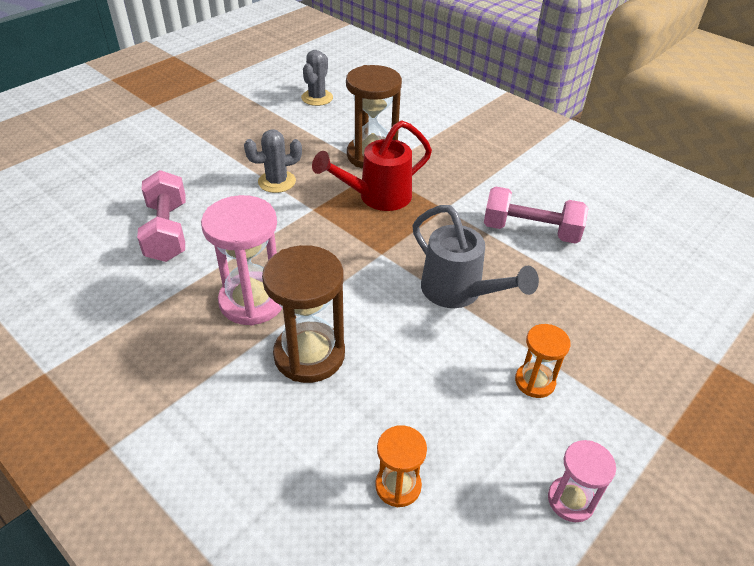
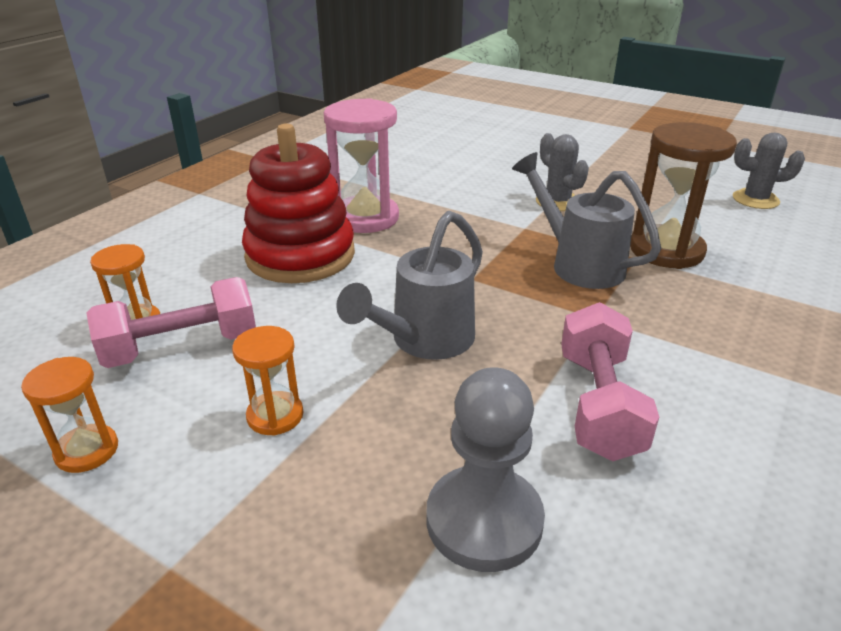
camera: 80 degrees right, 10 degrees down
pink dumbbell [137,170,186,262] -> pink dumbbell moved to [86,277,256,368]
brown hourglass [262,245,345,383] -> red stacking toy [242,123,355,283]
red watering can [312,120,432,211] -> grey watering can [512,152,661,289]
pink hourglass [548,440,616,522] -> orange hourglass [21,357,118,473]
none -> grey pawn [426,367,545,572]

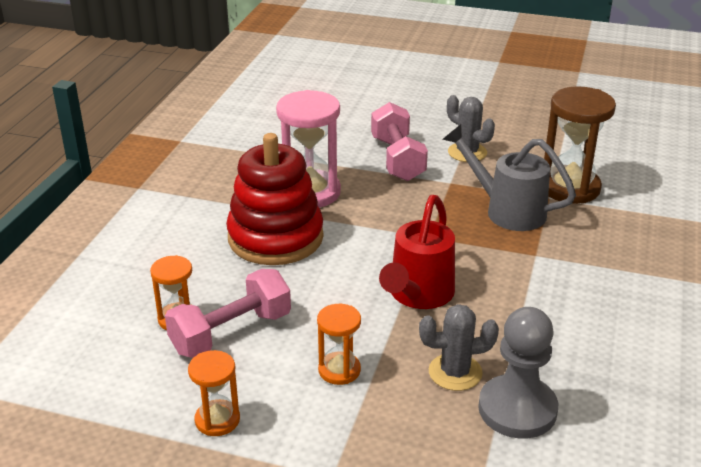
camera: 15 degrees left, 0 degrees up
grey watering can [336,211,483,360] -> red watering can [379,195,455,309]
pink dumbbell [561,302,659,461] -> pink dumbbell moved to [371,102,428,181]
grey cactus [733,132,805,209] -> grey cactus moved to [419,304,499,391]

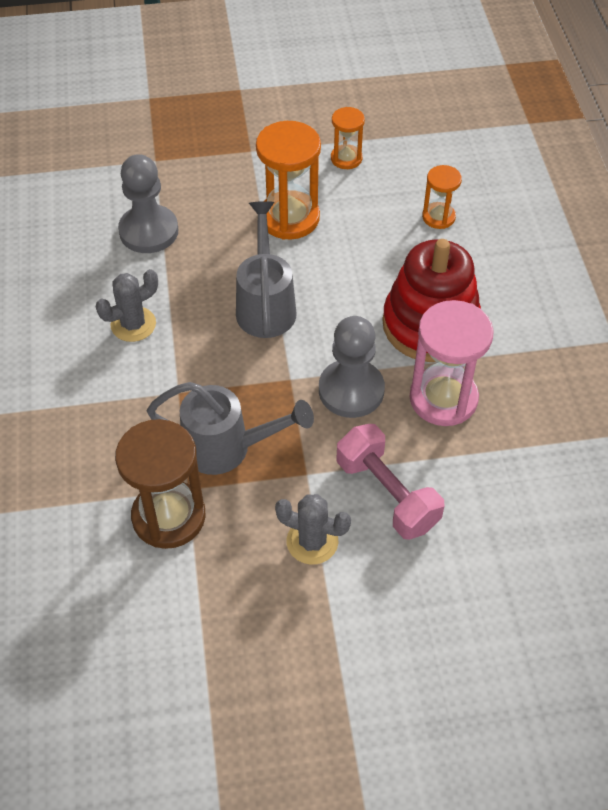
camera: 155 degrees right, 20 degrees up
pink dumbbell [165,269,291,358] -> none
orange hourglass [317,304,361,385] -> orange hourglass [256,121,321,240], size x1.82
red watering can [379,195,455,309] -> grey watering can [236,201,297,338]
grey cactus [419,304,499,391] -> grey cactus moved to [96,269,158,342]
none -> grey pawn [319,316,385,418]

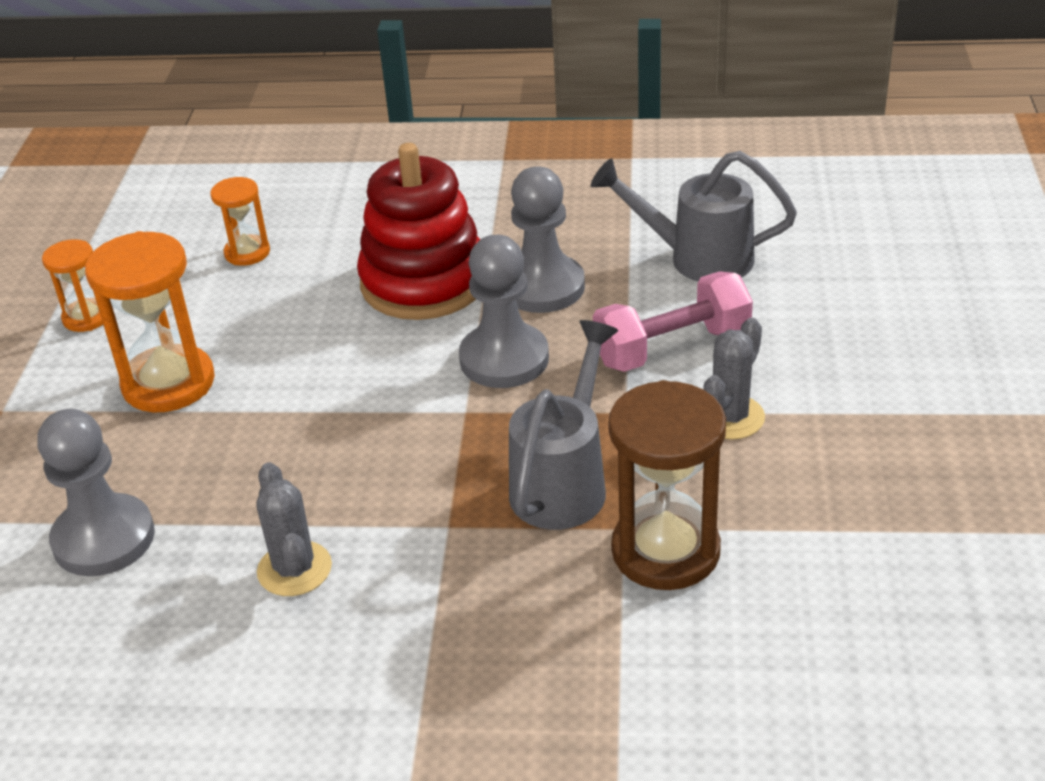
camera: 75 degrees left, 15 degrees down
grey watering can [236,201,297,338] -> grey watering can moved to [591,151,797,281]
pink hourglass [409,300,494,426] -> grey pawn [511,166,585,313]

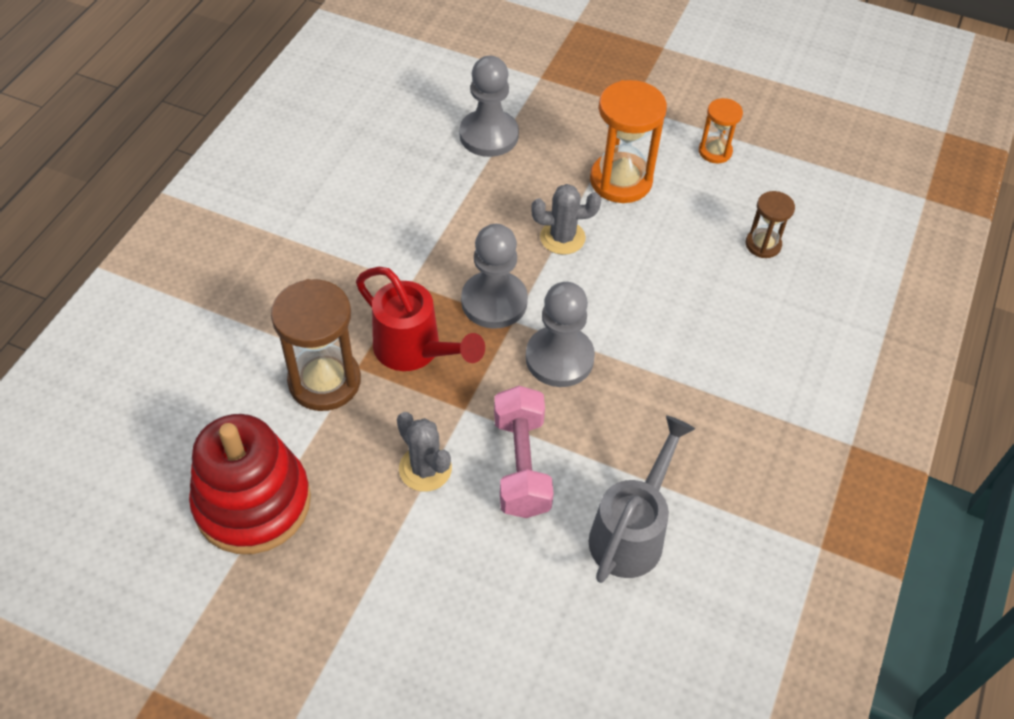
camera: 105 degrees right, 15 degrees up
orange hourglass [210,177,270,266] -> brown hourglass [746,191,795,258]
grey cactus [257,462,332,596] -> grey cactus moved to [531,184,601,255]
red stacking toy [357,143,480,320] -> red stacking toy moved to [189,414,311,554]
grey watering can [509,320,618,530] -> red watering can [356,267,485,371]
grey pawn [511,166,585,313] -> grey pawn moved to [461,224,528,329]

